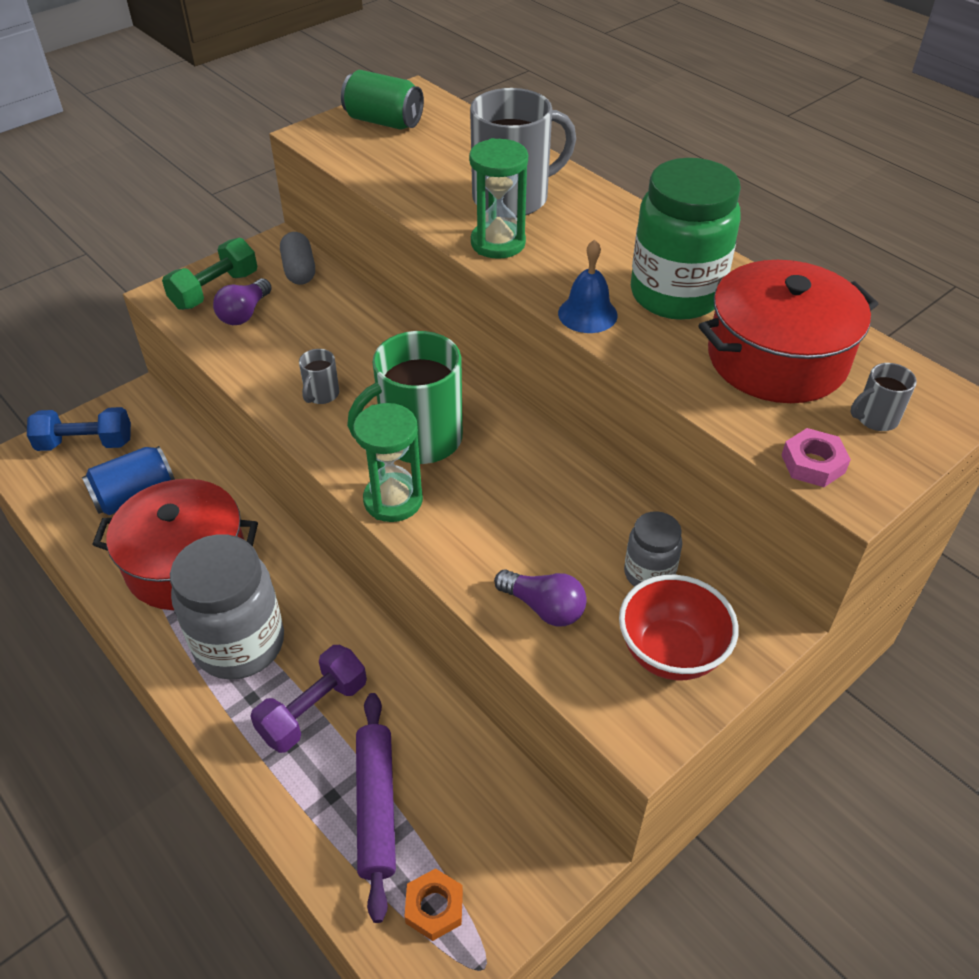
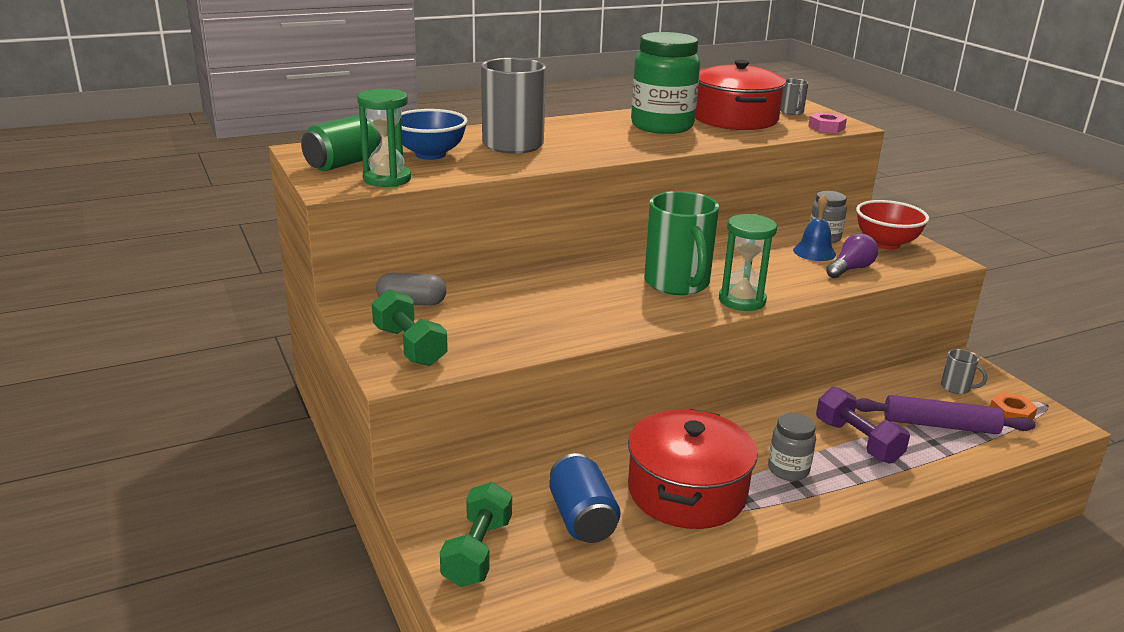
camera: 75 degrees left, 20 degrees down
blue dumbbell [27,407,131,451] -> green dumbbell [440,482,512,587]
grey jar [170,534,284,680] -> grey jar [768,413,816,481], size x0.51
purple light bulb [213,279,272,325] -> none
grey mug [299,349,339,404] -> grey mug moved to [941,349,987,394]
green hourglass [469,138,528,259] -> green hourglass moved to [357,89,411,187]
blue bell [558,240,618,333] -> blue bell moved to [793,194,836,261]
none -> blue bowl [401,109,468,160]

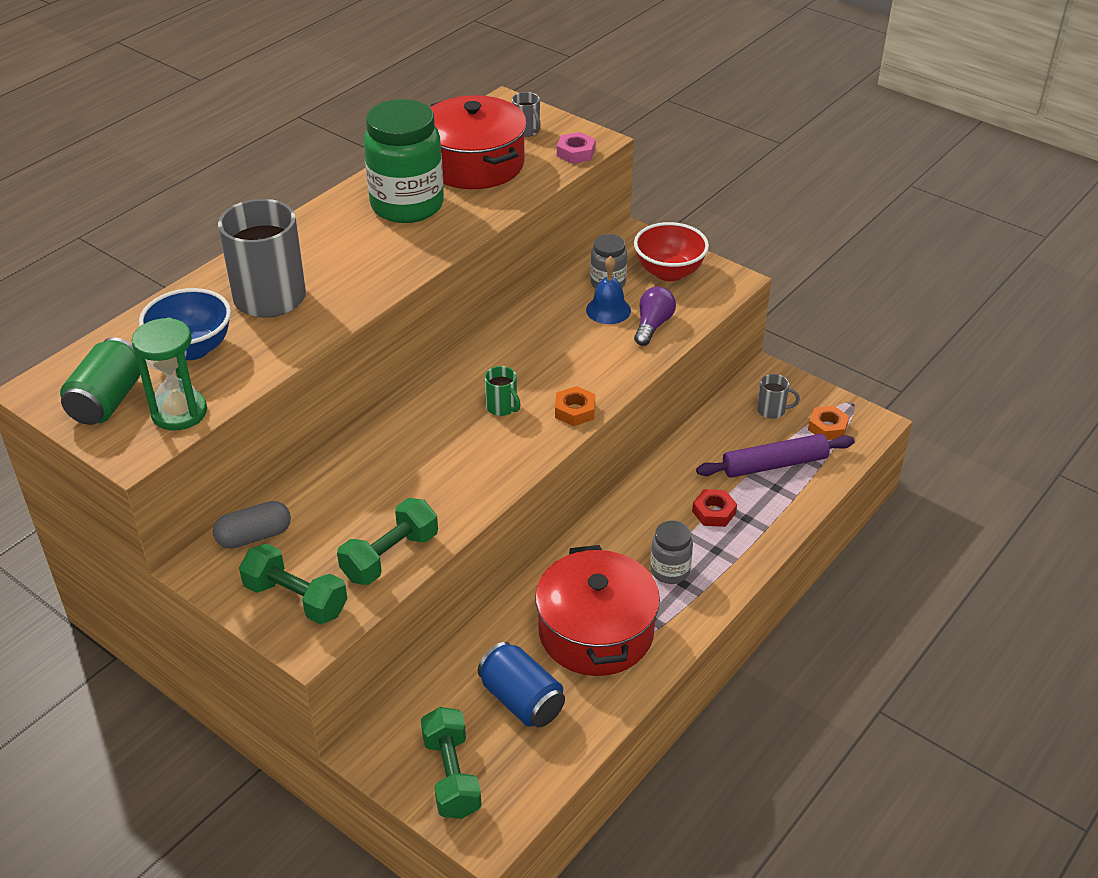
camera: 25 degrees left, 15 degrees up
green mug [644,191,719,295] -> green mug [484,366,520,416], size x0.44
green hourglass [719,214,777,311] -> orange nut [555,386,595,426]
purple dumbbell [816,387,910,464] -> red nut [692,489,737,527]
none -> green dumbbell [337,498,438,585]

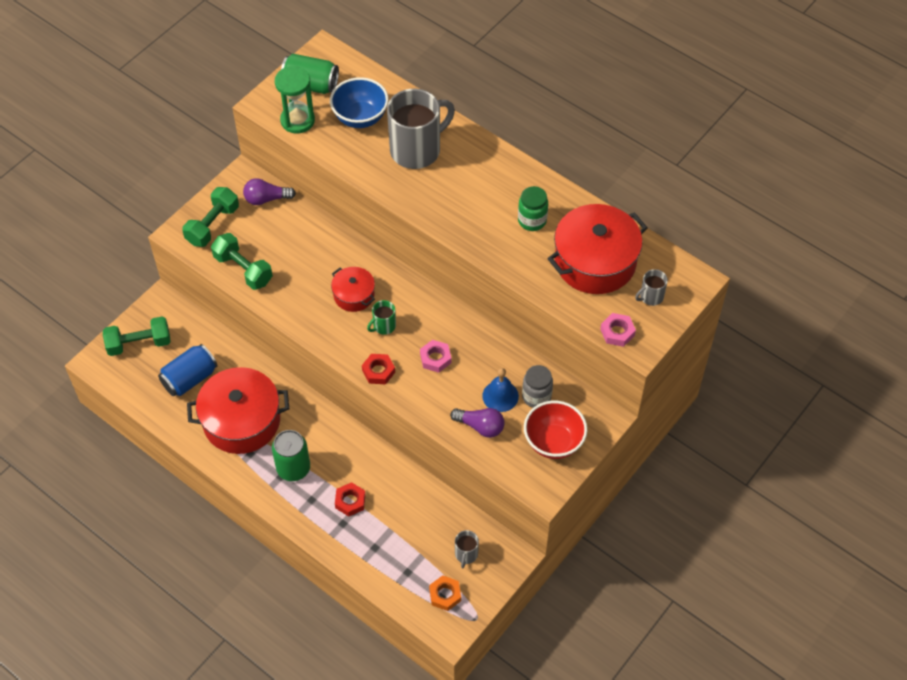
camera: 90 degrees right, 15 degrees up
grey capsule [213,501,291,549] -> purple light bulb [243,178,296,205]
green jar [364,99,444,223] -> green jar [518,186,548,231], size x0.51
orange nut [555,386,595,426] -> red nut [362,354,395,384]
grey jar [650,520,693,584] -> green can [272,430,310,481]
purple rolling pin [696,434,855,478] -> none
none -> red pot [331,267,375,312]
none -> pink nut [420,340,451,373]

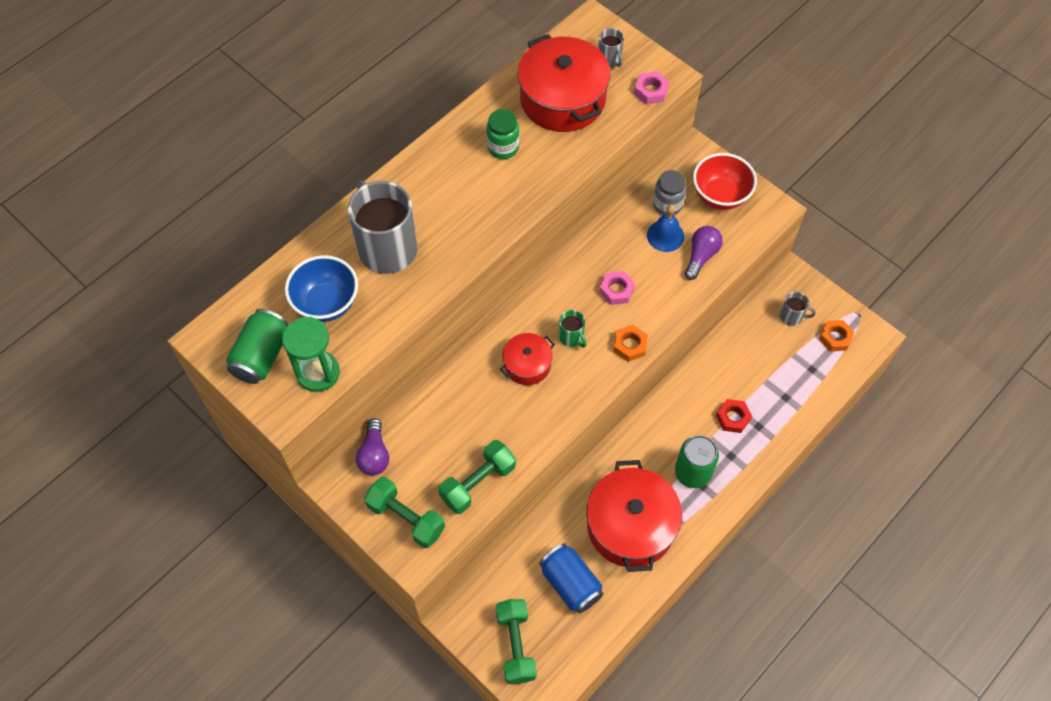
camera: 85 degrees left, 5 degrees up
red nut [362,354,395,384] -> orange nut [613,325,648,362]

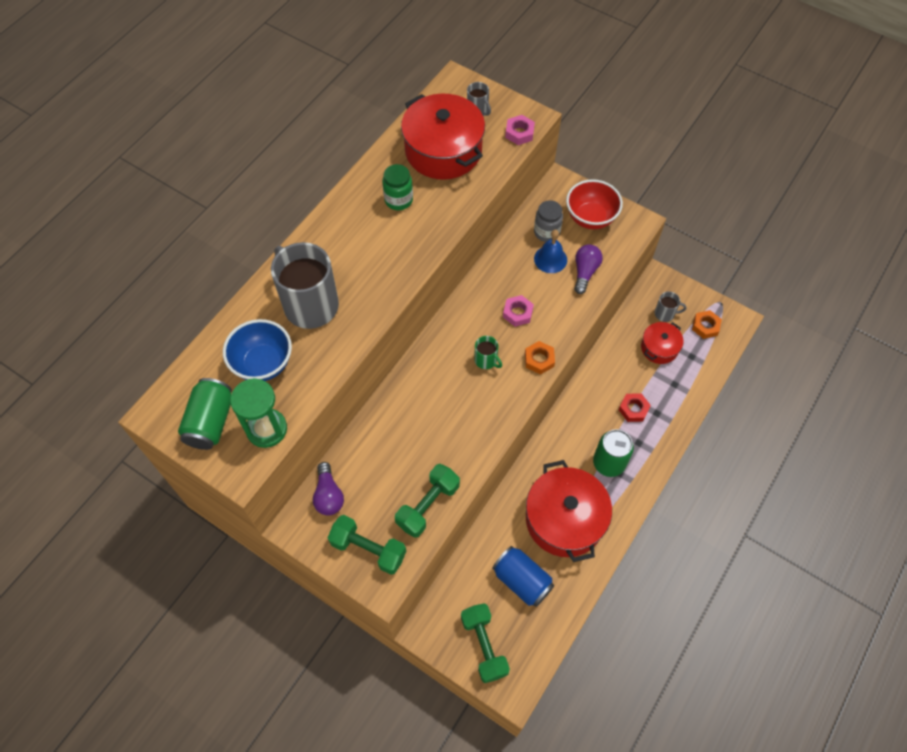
camera: 10 degrees left, 0 degrees up
red pot [500,333,555,385] -> red pot moved to [641,322,684,364]

